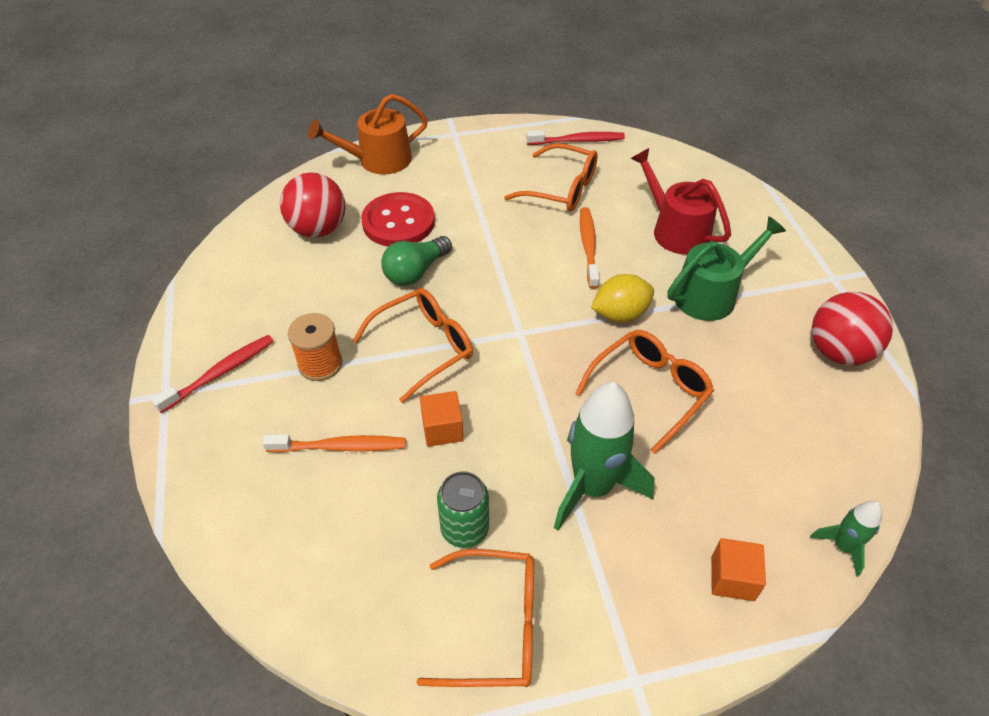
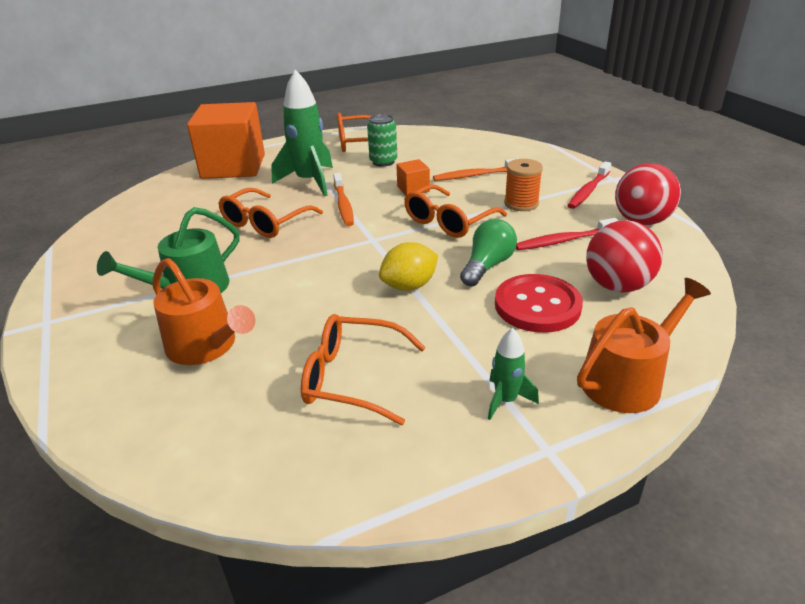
camera: 170 degrees right, 15 degrees down
red toothbrush [526,130,625,145] -> red toothbrush moved to [516,218,619,250]
orange toothbrush [580,207,600,289] -> orange toothbrush moved to [333,173,354,226]
yellow lemon [591,274,654,323] -> yellow lemon moved to [379,242,438,291]
red watering can [630,148,731,255] -> orange watering can [153,258,255,365]
orange cube [711,538,766,601] -> orange cube [187,102,265,179], size x2.40
green rocket [810,501,882,577] -> green rocket moved to [488,328,539,420]
red ball [812,292,893,365] -> red ball moved to [615,163,681,225]

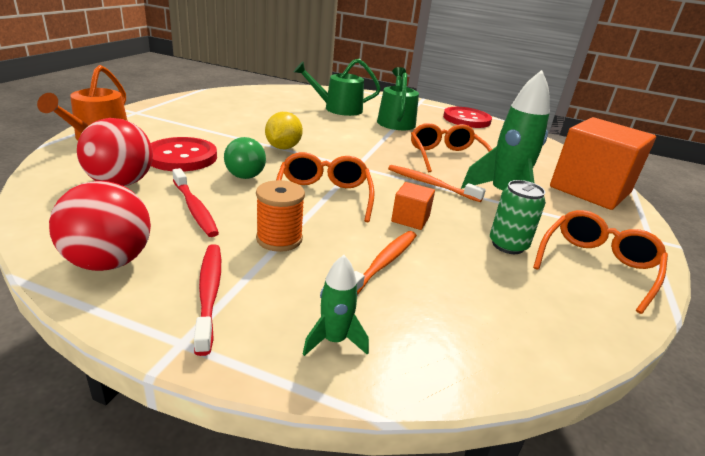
camera: 130 degrees right, 5 degrees down
orange watering can [153,258,255,365] -> green watering can [294,59,381,116]
orange glasses [301,314,426,425] -> none
green rocket [488,328,539,420] -> green rocket moved to [303,255,369,356]
red toothbrush [516,218,619,250] -> red toothbrush turned 120 degrees clockwise [172,168,219,237]
none -> red button [443,107,492,128]

